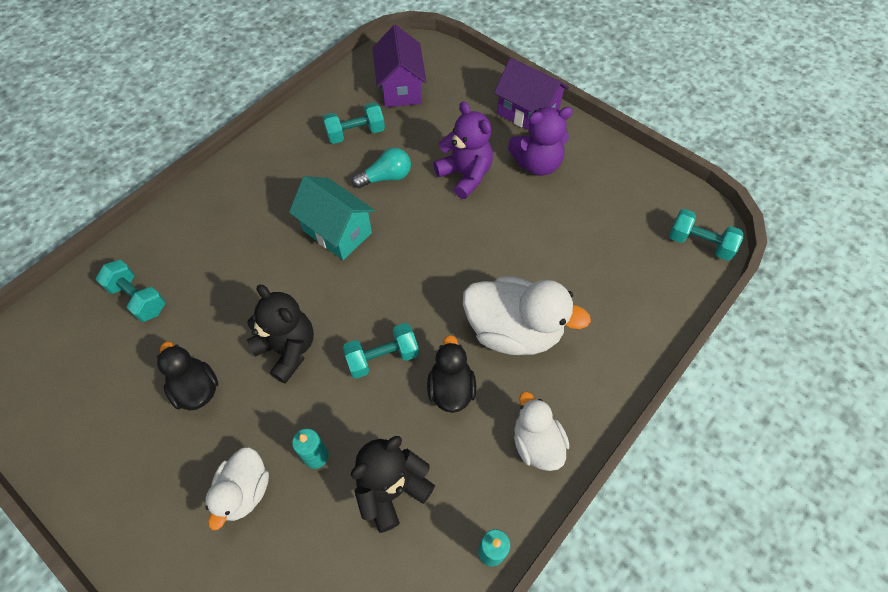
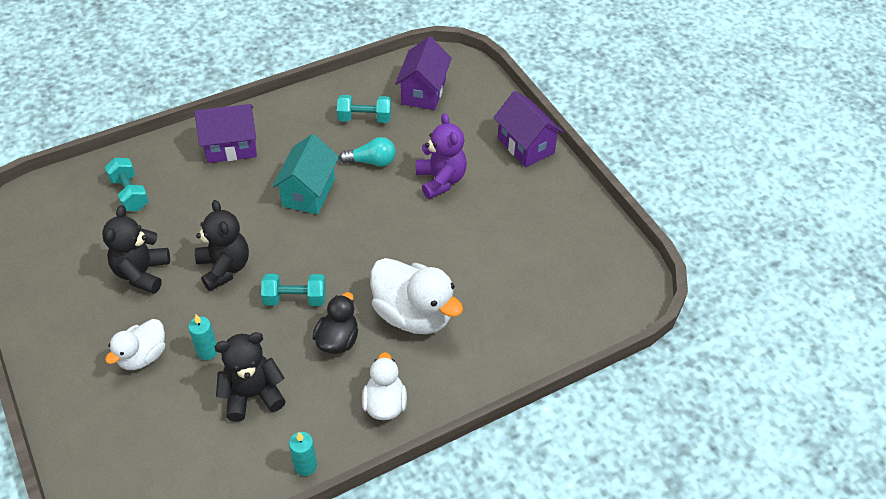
camera: 20 degrees right, 10 degrees down
black duck [157,342,218,411] -> black teddy bear [102,205,170,294]
turquoise house [289,176,375,260] -> turquoise house turned 45 degrees clockwise [272,134,339,214]
purple teddy bear [508,107,573,176] -> none
turquoise dumbbell [669,209,743,261] -> none
none -> purple house [194,104,257,163]

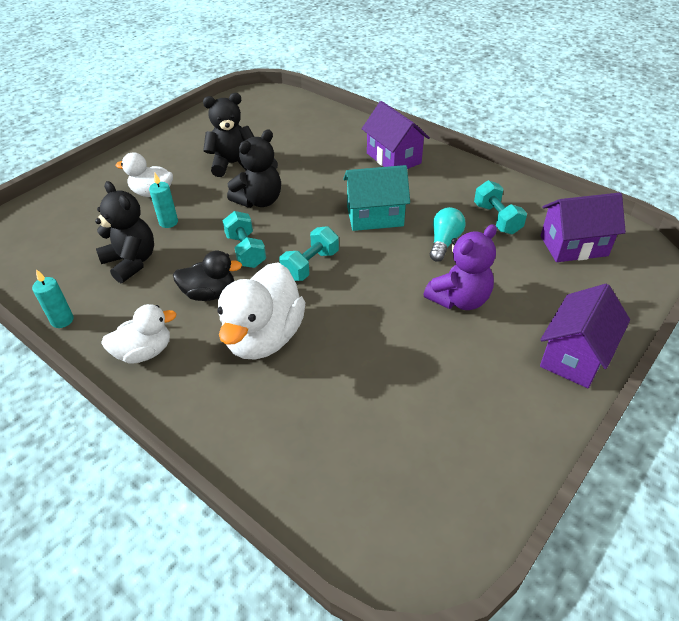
camera: 70 degrees right, 5 degrees down
turquoise dumbbell [105,158,149,211] -> turquoise dumbbell moved to [279,226,339,281]
turquoise light bulb [339,137,396,167] -> turquoise light bulb turned 135 degrees counterclockwise [430,207,466,262]

